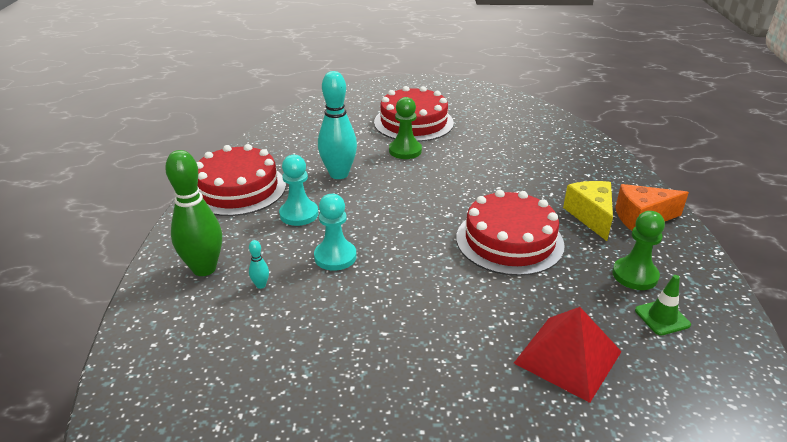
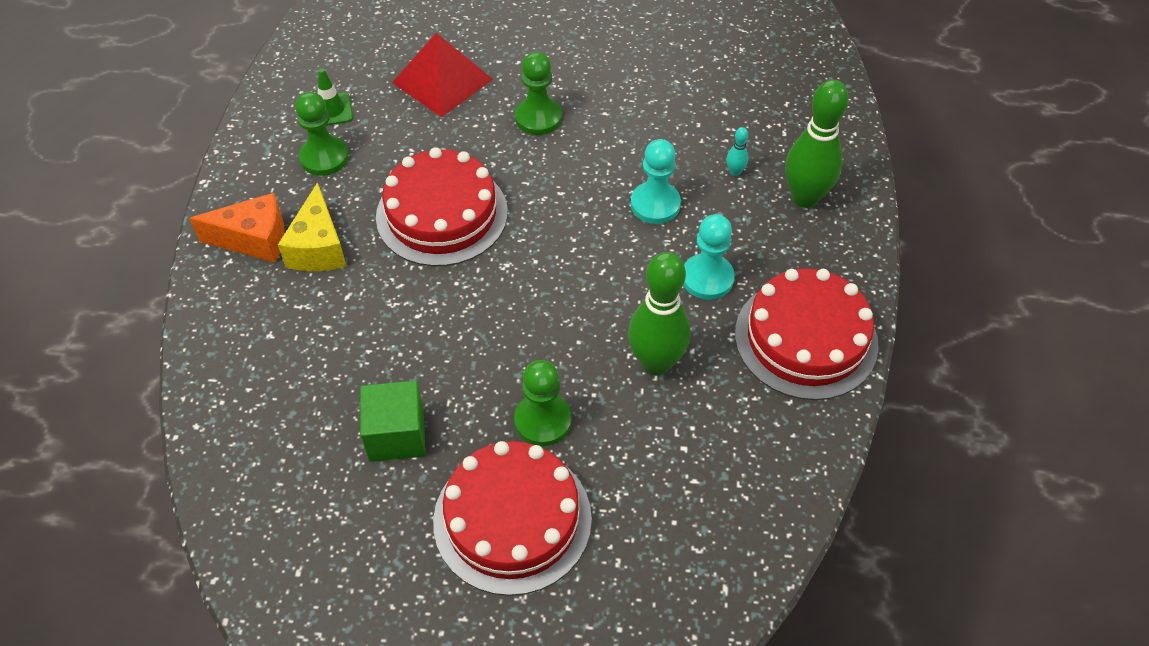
camera: 175 degrees left, 20 degrees up
turquoise bowling pin [318,71,357,179] -> green bowling pin [628,252,690,375]
none -> green cube [360,380,425,462]
none -> green pawn [515,52,562,135]

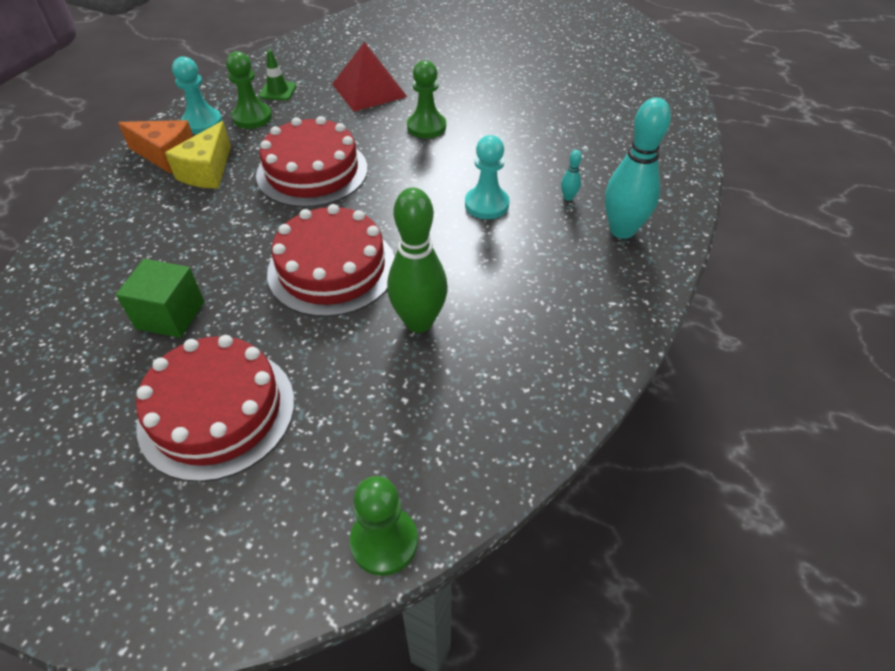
camera: 20 degrees right, 5 degrees down
green pawn [514,360,571,446] -> green pawn moved to [350,476,418,576]
turquoise pawn [683,214,735,300] -> turquoise pawn moved to [172,56,222,134]
red cake [735,268,879,400] -> red cake moved to [267,204,395,317]
green bowling pin [785,80,849,208] -> turquoise bowling pin [605,98,671,239]

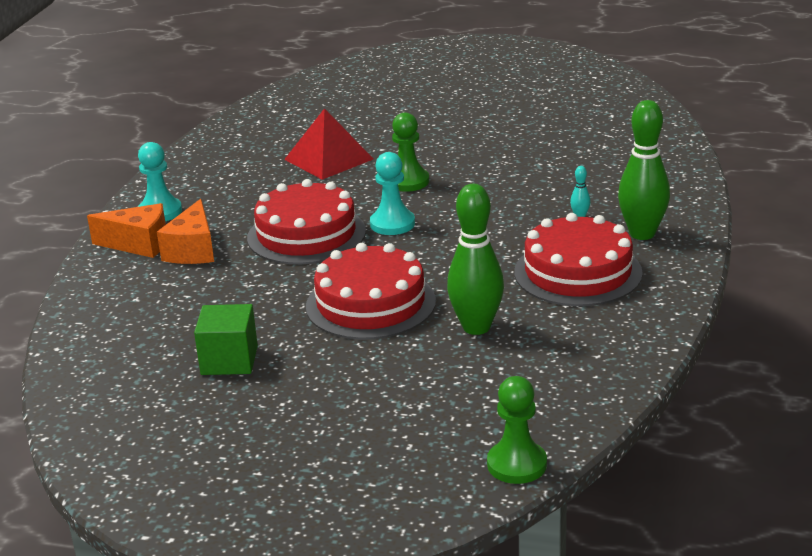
camera: 10 degrees left, 20 degrees down
red cake [136,335,294,482] -> red cake moved to [514,213,643,306]
yellow cheese [165,121,231,188] -> orange cheese [157,199,214,264]
green pawn [226,51,272,129] -> none
green traffic cone [259,50,297,101] -> none
turquoise pawn [465,135,509,219] -> turquoise pawn moved to [370,152,415,235]
turquoise bowling pin [605,98,671,239] -> green bowling pin [618,100,670,240]

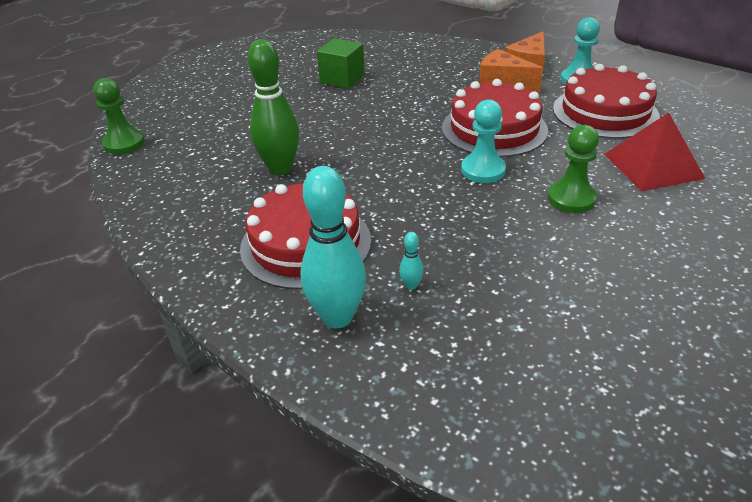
camera: 115 degrees right, 10 degrees up
red cake [306,243,436,340] -> red cake moved to [553,64,660,139]
green bowling pin [618,100,670,240] -> turquoise bowling pin [301,166,366,328]

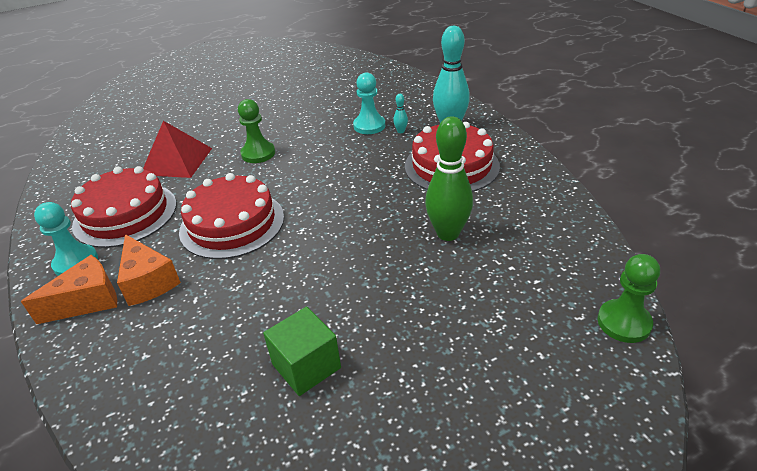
camera: 155 degrees left, 0 degrees up
turquoise pawn [461,99,506,183] -> turquoise pawn moved to [353,73,385,134]

